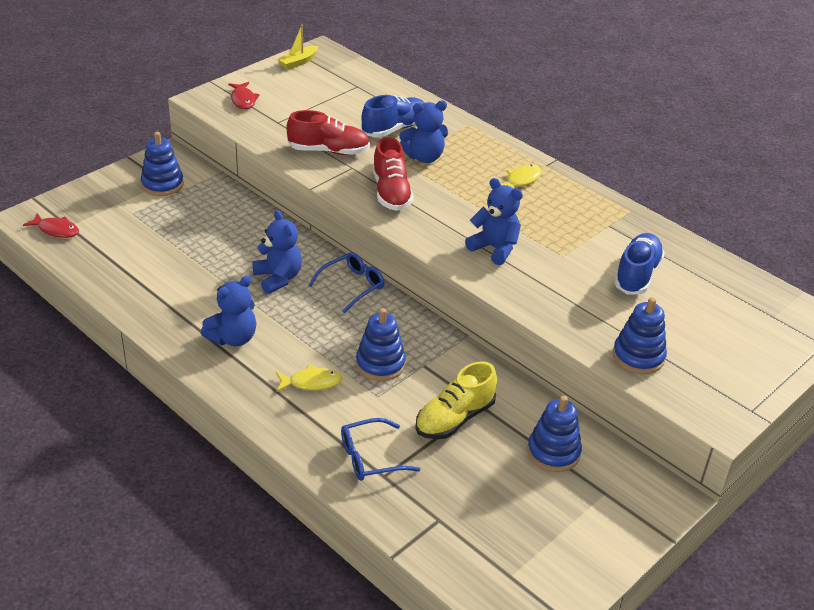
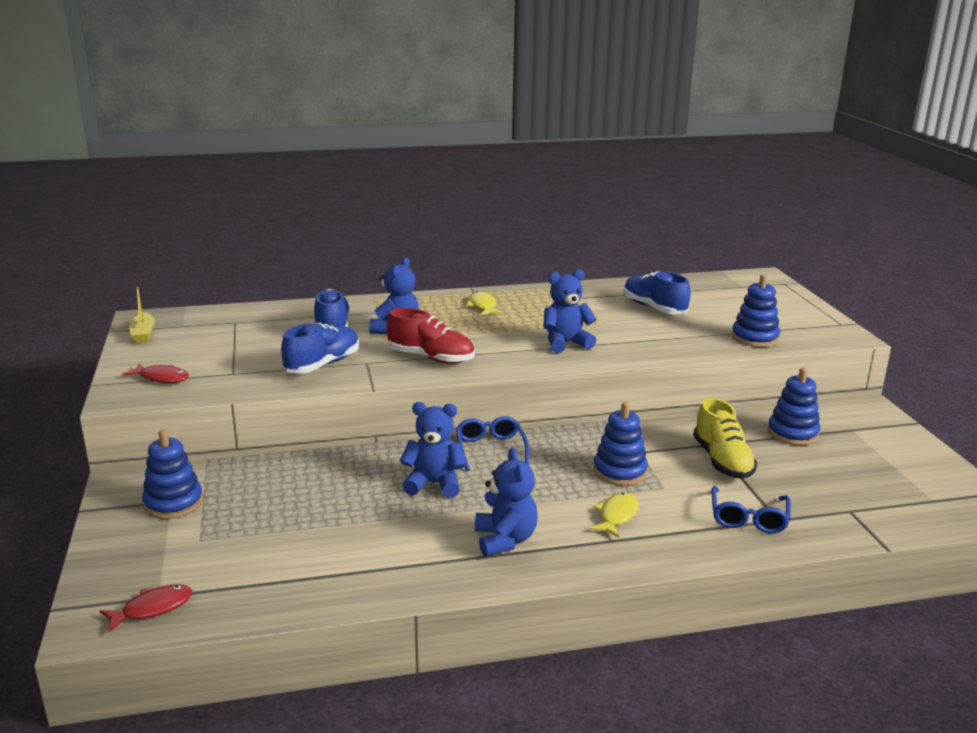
camera: 55 degrees left, 15 degrees down
red shoe [286,110,370,155] -> blue shoe [281,323,359,374]

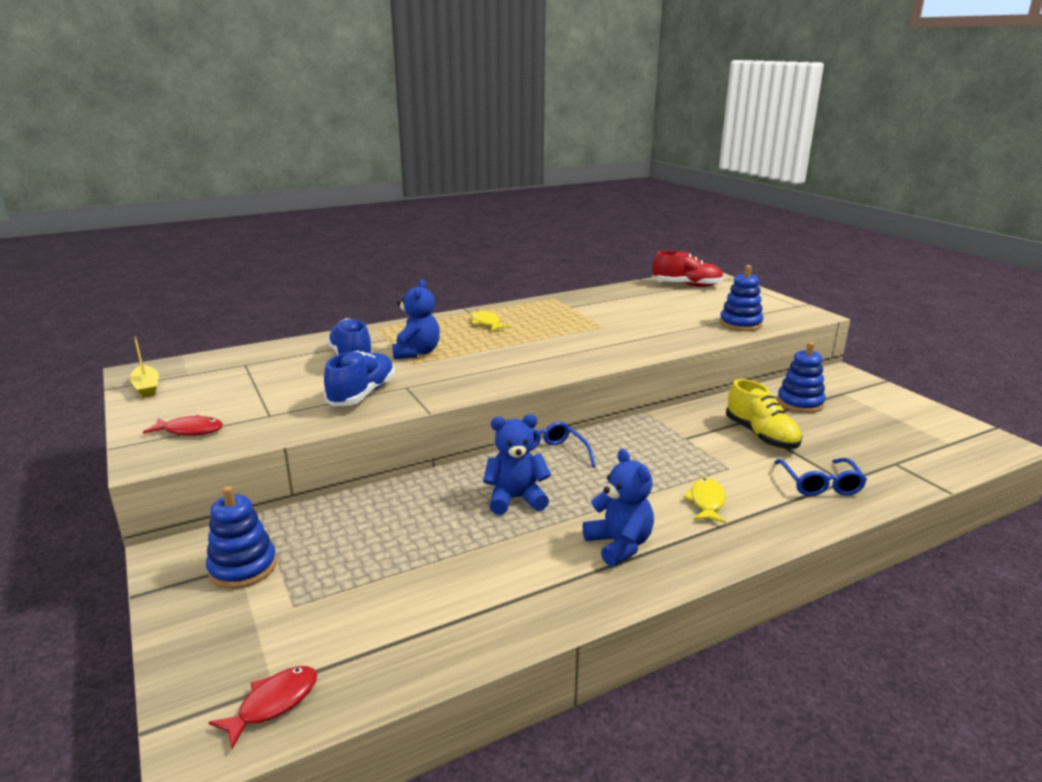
camera: 15 degrees left, 0 degrees up
red shoe [387,308,474,364] -> red shoe moved to [652,251,724,287]
blue teddy bear [543,269,596,353] -> none
blue stacking toy [593,402,648,486] -> none
blue shoe [623,271,691,314] -> none

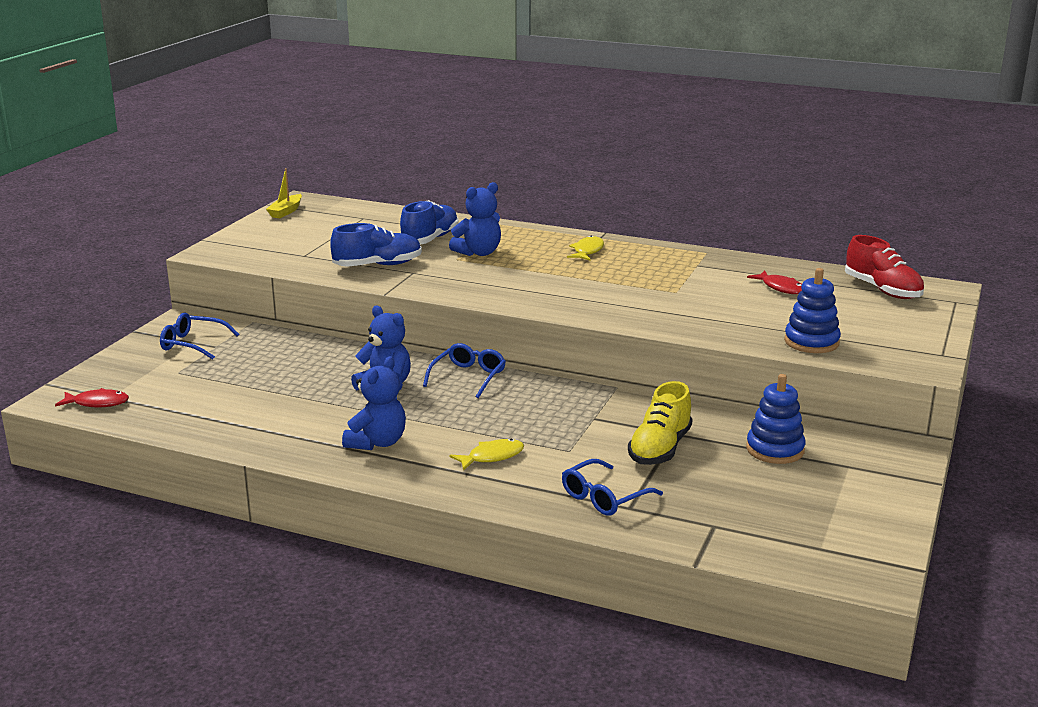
camera: 50 degrees right, 0 degrees up
red fish [143,415,223,436] -> red fish moved to [747,271,802,294]
blue stacking toy [206,486,277,589] -> blue glasses [160,313,239,359]

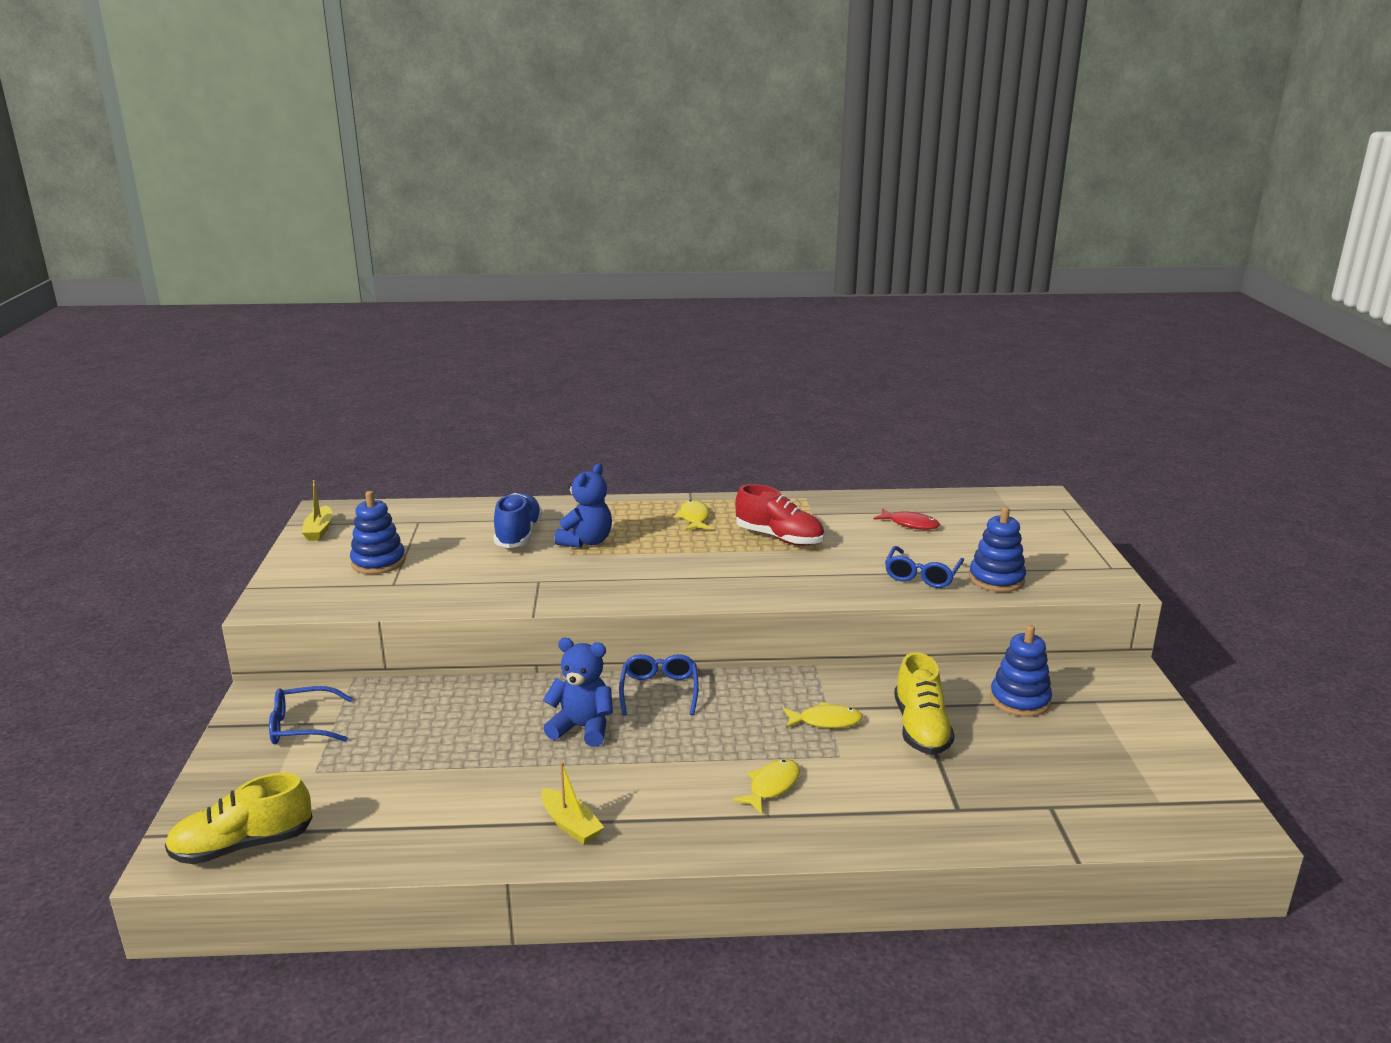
camera: 25 degrees left, 0 degrees up
red fish [55,388,129,408] -> yellow shoe [165,773,313,864]
blue shoe [330,223,422,267] -> none
blue teddy bear [342,356,406,450] -> none
blue glasses [562,459,663,516] -> blue glasses moved to [885,546,964,588]
red shoe [845,235,924,299] -> red shoe moved to [735,484,824,546]
none -> blue stacking toy [350,491,406,574]
none -> yellow boat [541,762,604,844]
none -> yellow fish [783,702,863,728]

